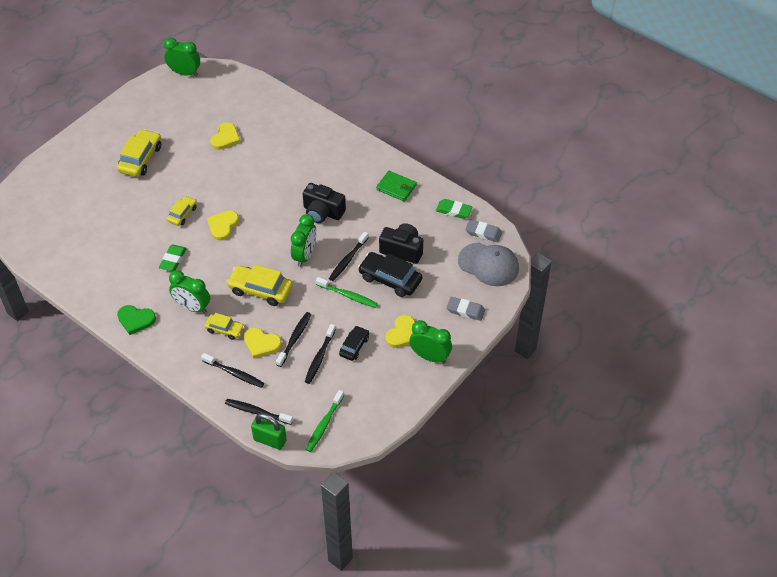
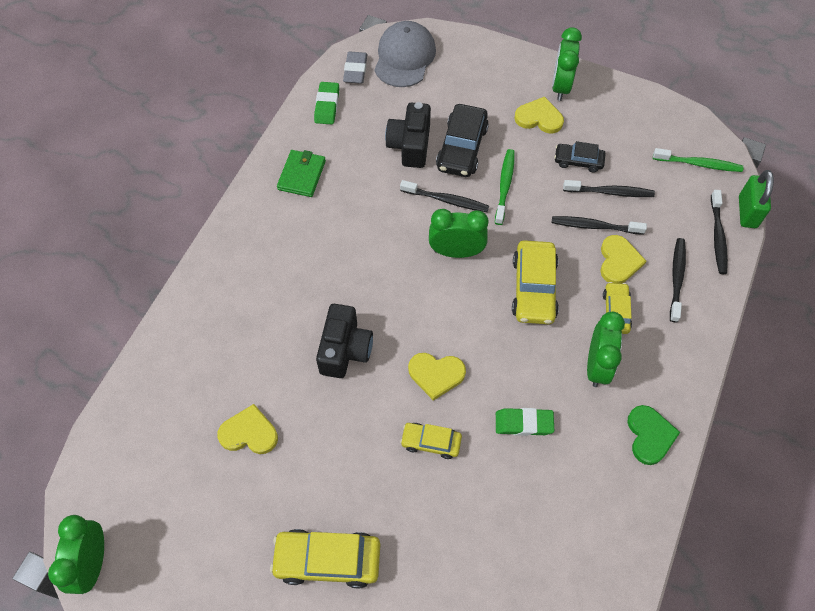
camera: 105 degrees left, 10 degrees up
black camera [303,183,346,223] -> black camera moved to [316,304,373,378]
grey eraser [447,297,485,321] -> none

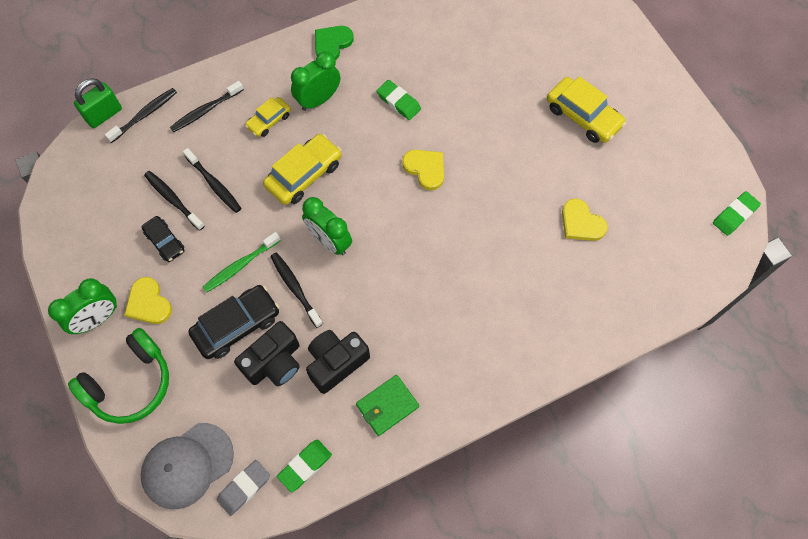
camera: 140 degrees left, 5 degrees up
green clock [48,515,104,594] -> green eraser [713,191,761,236]
black camera [316,304,373,378] -> black camera moved to [306,330,370,394]
yellow car [400,423,462,459] -> none
yellow heart [600,235,646,284] -> none
green toothbrush [653,148,743,172] -> none
none -> green headphones [68,328,169,424]

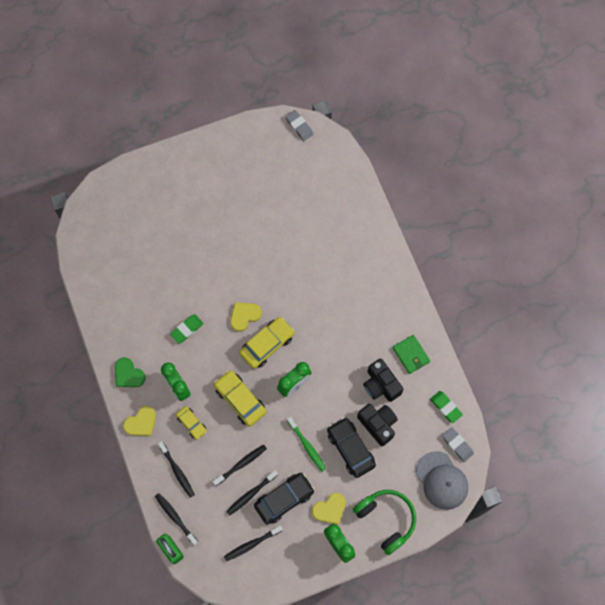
camera: 85 degrees left, 5 degrees up
black car [142,216,184,262] -> black car [254,473,314,524], size x1.68
black toothbrush [270,252,323,328] -> black toothbrush moved to [224,525,283,561]
yellow car [547,76,626,143] -> yellow car moved to [239,317,295,369]
yellow heart [562,198,608,241] -> yellow heart moved to [123,406,156,436]
green eraser [713,191,761,236] -> grey eraser [285,110,313,141]

